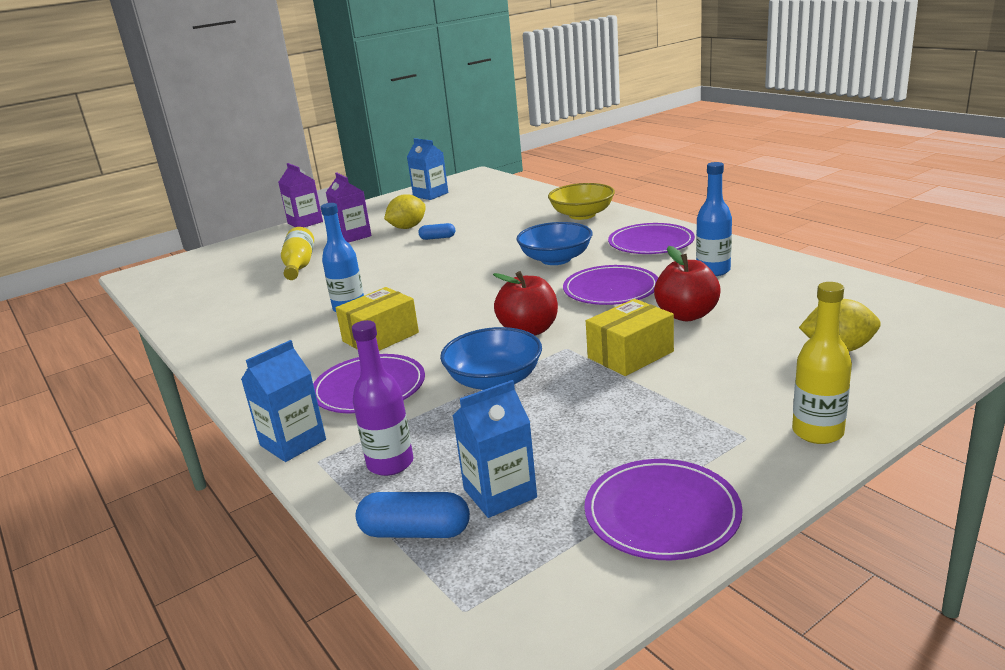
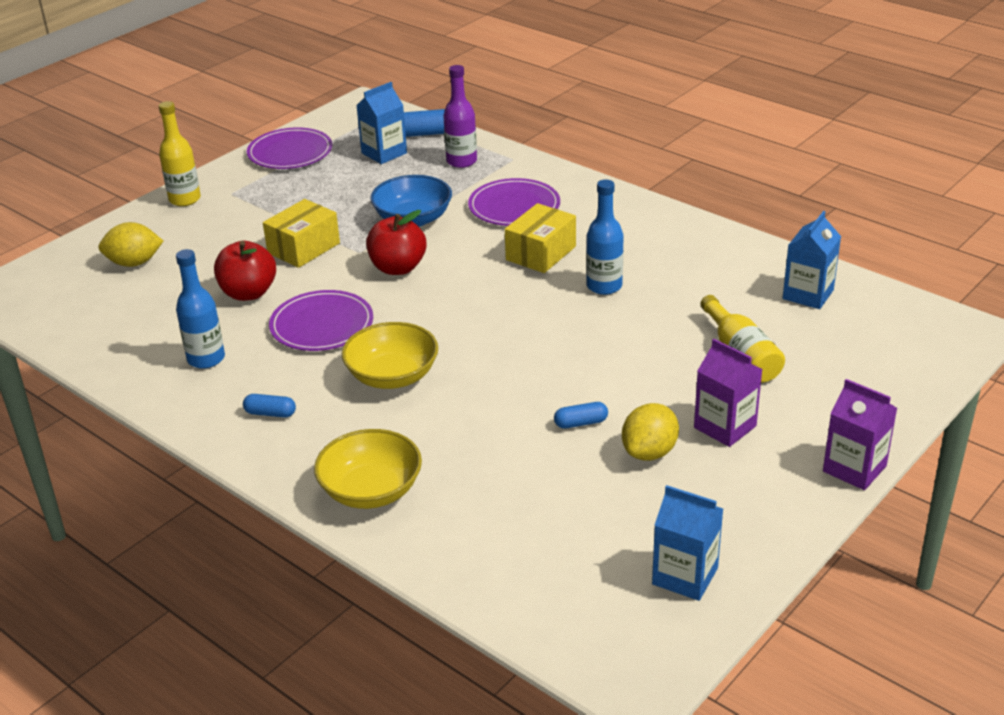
camera: 165 degrees right, 10 degrees up
blue carton [241,340,326,462] -> blue carton moved to [783,211,841,309]
blue bowl [516,222,593,265] -> yellow bowl [342,322,438,389]
purple plate [608,223,695,254] -> blue capsule [243,394,296,418]

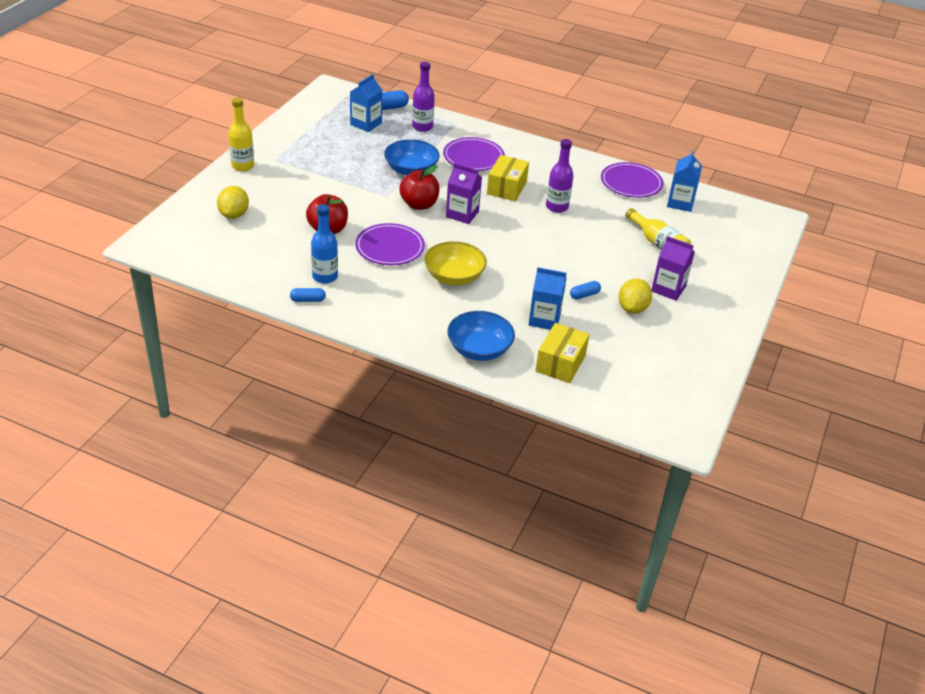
camera: 20 degrees left, 5 degrees up
yellow lemon [98,222,163,267] -> yellow lemon turned 60 degrees counterclockwise [217,186,249,219]
blue capsule [243,394,296,418] -> blue capsule moved to [290,288,326,302]
purple plate [247,128,332,169] -> purple plate moved to [601,162,663,198]
yellow box [263,199,340,268] -> yellow box moved to [535,323,590,383]
yellow bowl [314,429,422,509] -> blue bowl [447,311,515,361]
blue bottle [586,180,624,295] -> purple bottle [546,139,574,213]
blue carton [652,485,723,601] -> blue carton moved to [528,267,567,330]
purple carton [823,379,897,490] -> purple carton moved to [446,163,482,224]

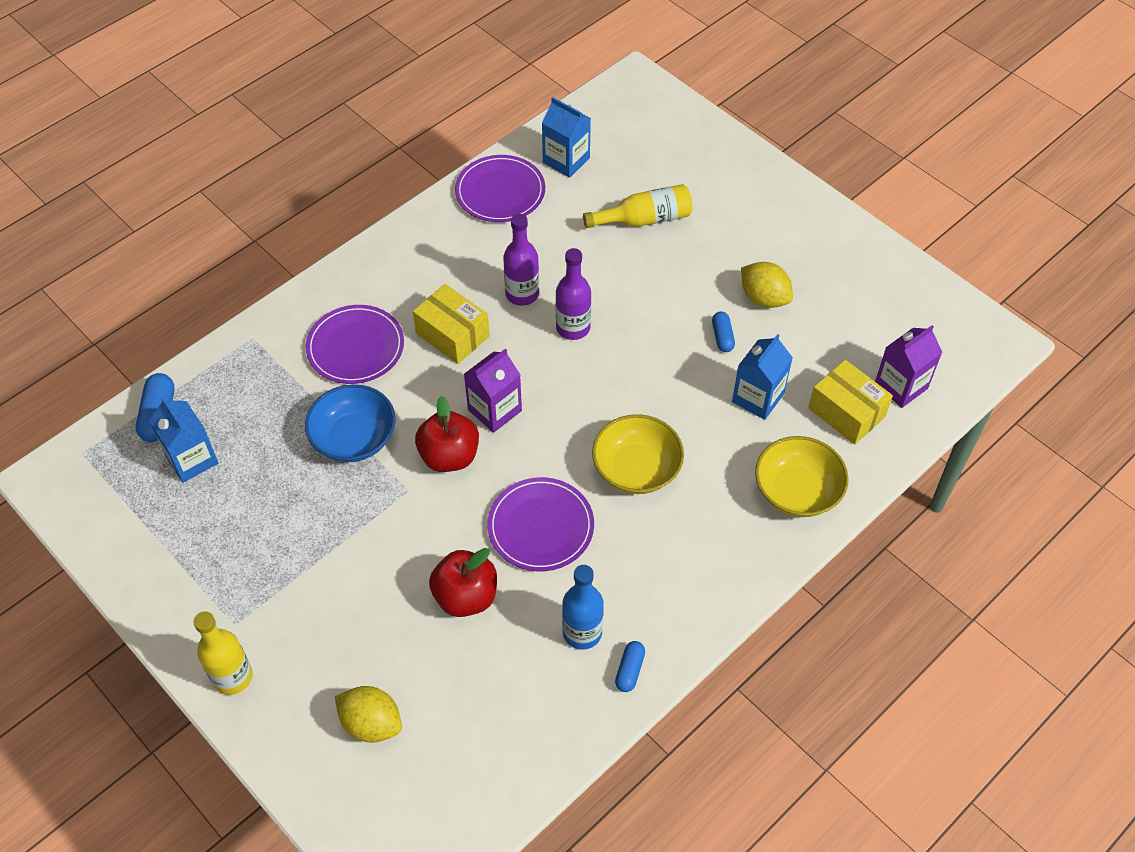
camera: 65 degrees left, 15 degrees up
purple bottle [412,62,435,132] -> purple bottle moved to [556,248,591,340]
blue bowl [447,311,515,361] -> yellow bowl [755,436,849,517]
purple carton [651,236,695,301] -> purple carton moved to [875,325,942,408]

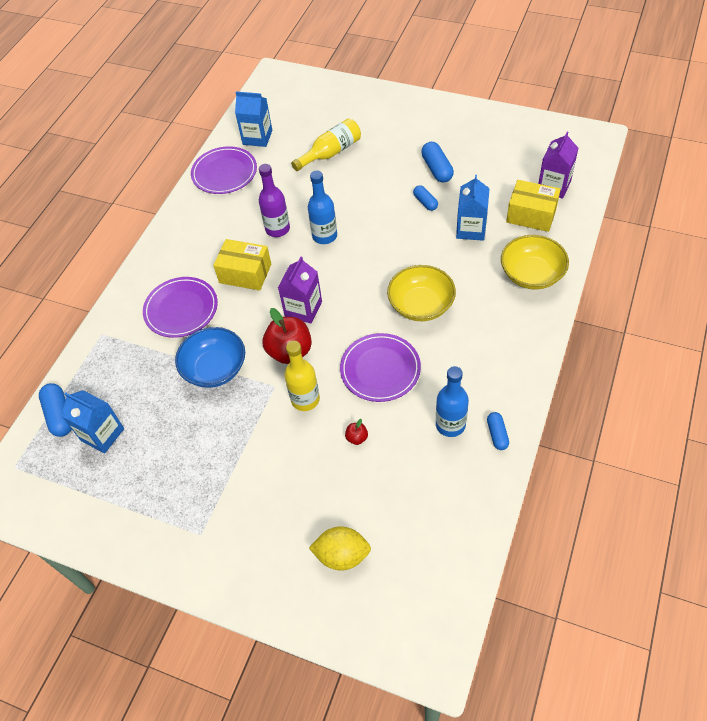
camera: 20 degrees left, 0 degrees up
yellow bottle [193,611,253,695] -> yellow bottle moved to [284,341,320,411]
red apple [429,548,497,617] -> red apple [345,419,368,445], size x0.44
purple bottle [556,248,591,340] -> blue bottle [308,171,337,244]
yellow lemon [741,262,793,308] -> blue capsule [421,142,454,183]

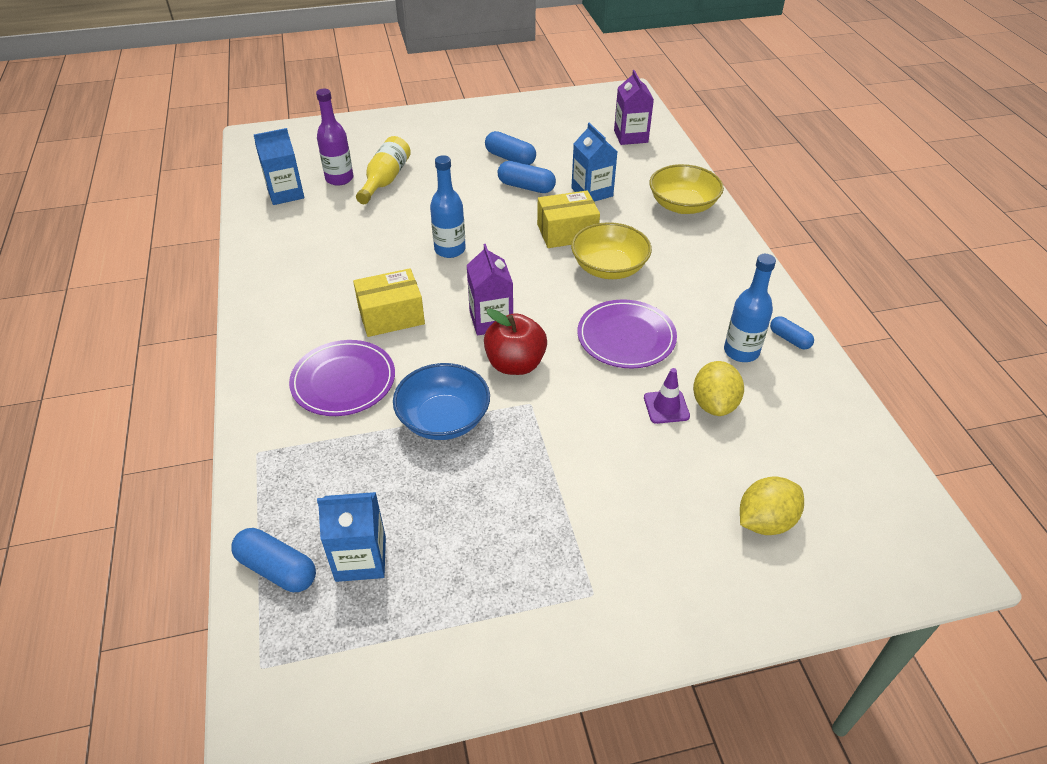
camera: 40 degrees left, 10 degrees down
purple plate [191,146,257,194] -> none
purple bottle [259,164,290,237] -> purple bottle moved to [316,89,354,186]
yellow bottle [284,341,320,411] -> none
red apple [345,419,368,445] -> purple traffic cone [644,368,690,424]
blue capsule [413,185,438,211] -> blue capsule [498,161,556,193], size x1.58
yellow box [506,180,561,232] -> yellow box moved to [537,190,600,248]
none -> yellow lemon [693,361,744,416]

